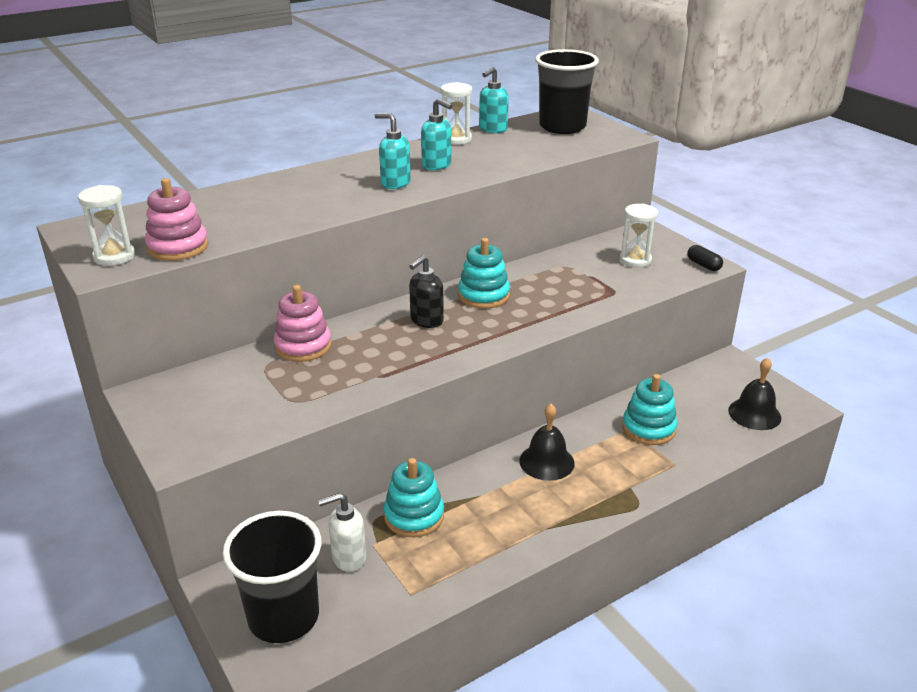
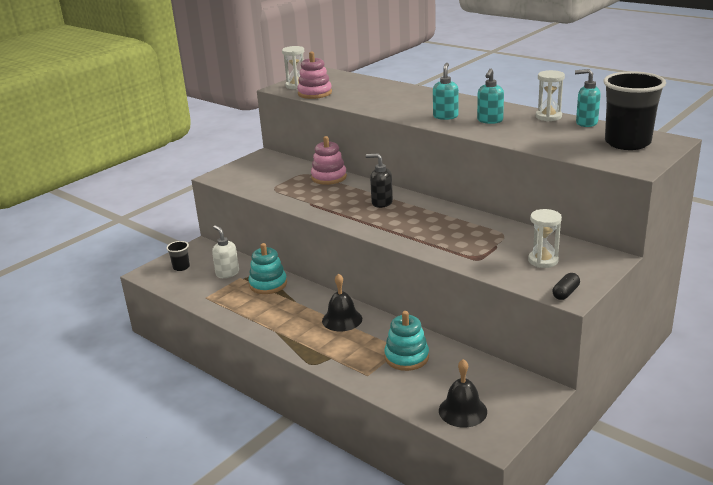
camera: 75 degrees right, 5 degrees down
black cup [223,511,321,643] -> black cup [166,241,190,271], size x0.45
turquoise stacking toy [458,238,510,309] -> none

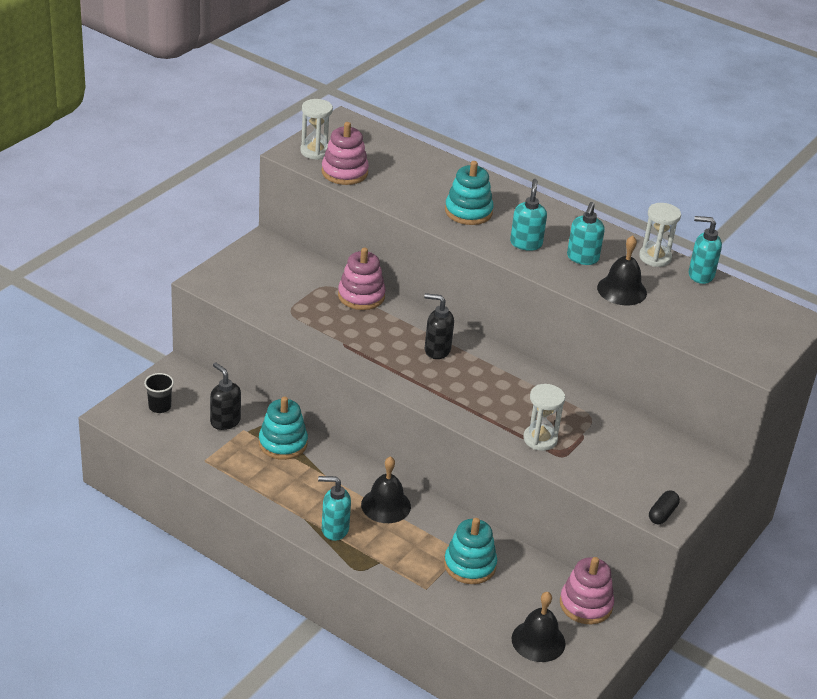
camera: 10 degrees left, 10 degrees up
white soap dispenser [212,225,239,278] -> black soap dispenser [210,362,241,430]
white hourglass [528,209,562,268] -> white hourglass moved to [523,384,565,451]
black cup [603,71,666,150] -> none
none -> turquoise soap dispenser [318,476,351,541]
none -> turquoise stacking toy [445,161,494,225]
none -> pink stacking toy [560,557,614,624]
none -> black bell [597,235,647,305]

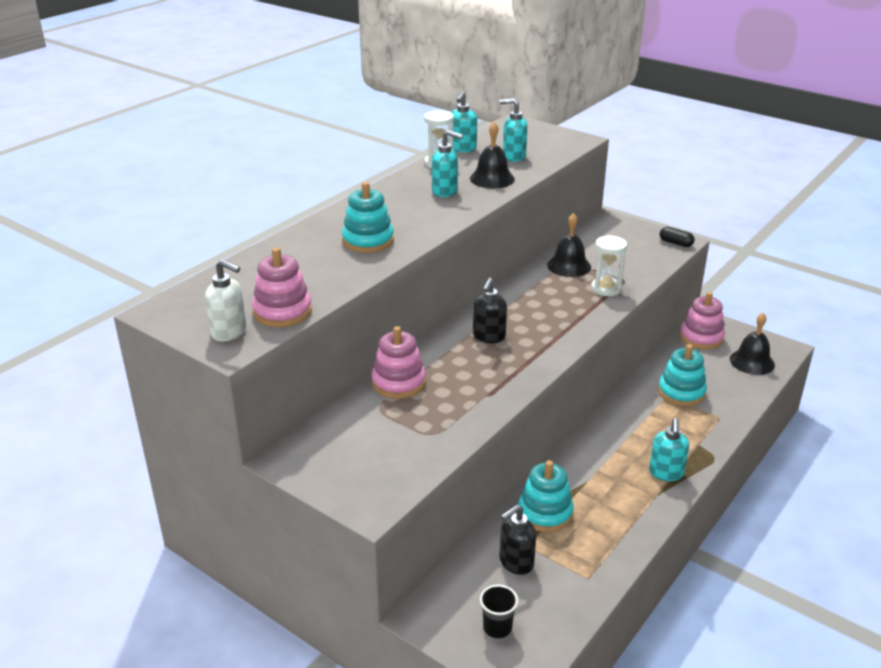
camera: 85 degrees left, 5 degrees down
white hourglass [300,99,333,160] -> white soap dispenser [205,259,246,342]
black bell [361,456,411,523] -> black bell moved to [547,213,591,277]
turquoise soap dispenser [510,179,547,251] -> turquoise soap dispenser moved to [500,98,528,162]

